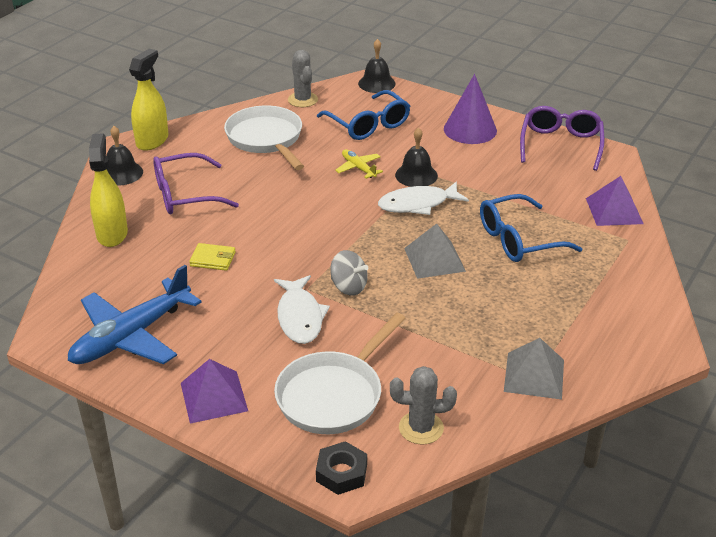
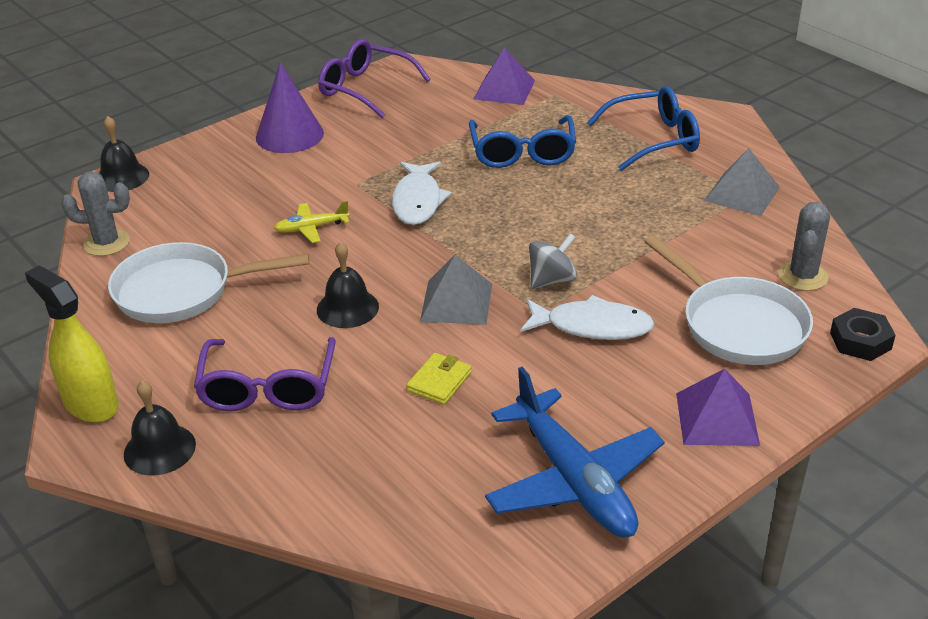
camera: 70 degrees left, 0 degrees up
yellow spray bottle [89,133,128,247] -> none
blue glasses [317,90,410,140] -> blue glasses moved to [587,86,700,171]
black bell [395,127,438,187] -> black bell moved to [317,242,379,328]
grey pyramid [404,224,466,279] -> grey pyramid moved to [420,255,492,325]

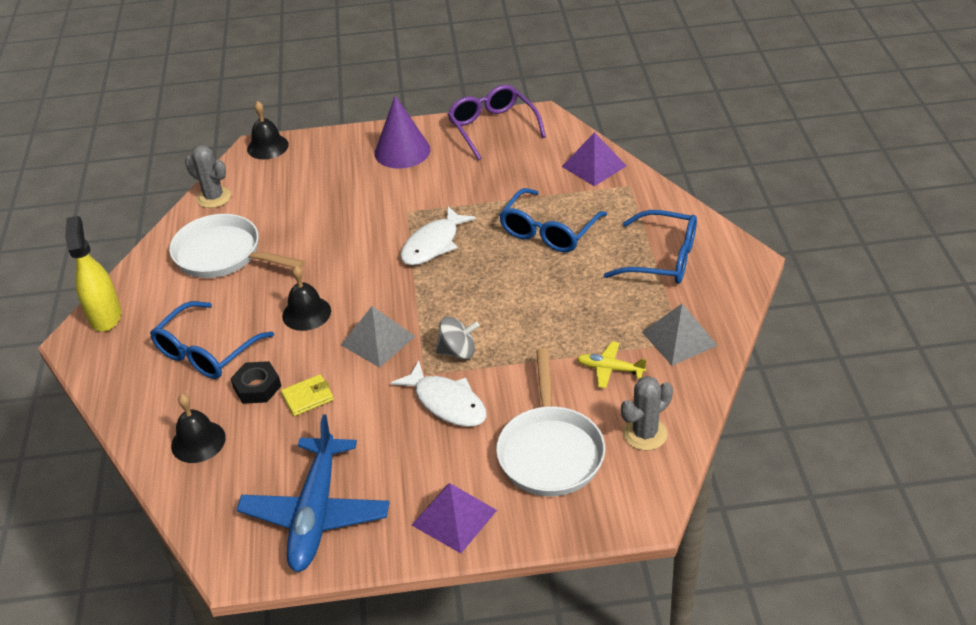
camera: 35 degrees right, 5 degrees up
black bell [124,380,196,476] -> black bell moved to [171,394,226,463]
purple glasses [194,337,336,411] -> blue glasses [150,301,274,379]
yellow plane [274,201,350,243] -> yellow plane moved to [577,342,647,388]
black nut [830,308,896,361] -> black nut moved to [230,361,281,404]

